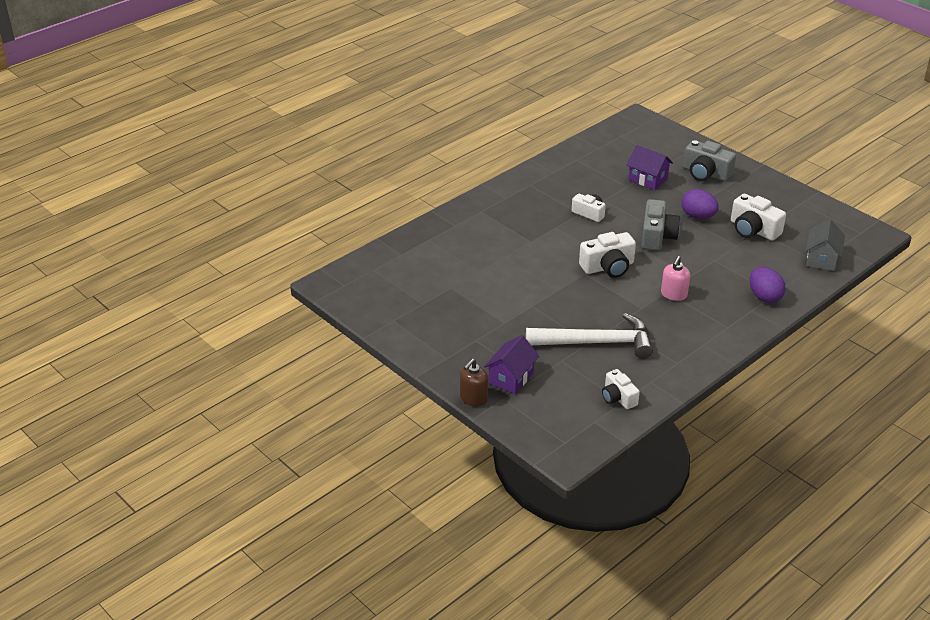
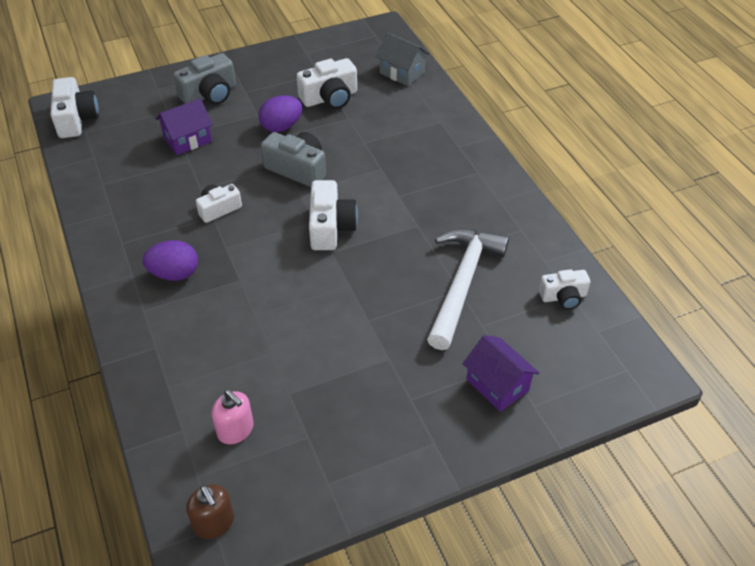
camera: 70 degrees left, 10 degrees up
brown soap dispenser [460,358,488,406] -> brown soap dispenser moved to [186,484,234,539]
pink soap dispenser [661,256,690,301] -> pink soap dispenser moved to [212,390,254,444]
purple egg [750,267,786,303] -> purple egg moved to [143,240,198,281]
none -> white camera [51,77,99,138]

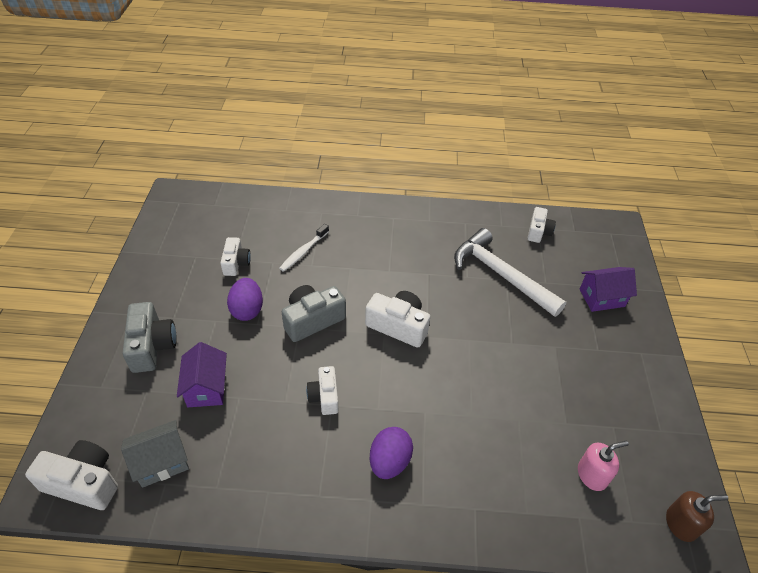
camera: 65 degrees left, 0 degrees up
white camera [297,58,357,109] -> white camera [221,237,251,276], size x0.65
grey house [376,32,430,86] -> grey house moved to [121,420,189,488]
none -> white toothbrush [279,224,329,272]

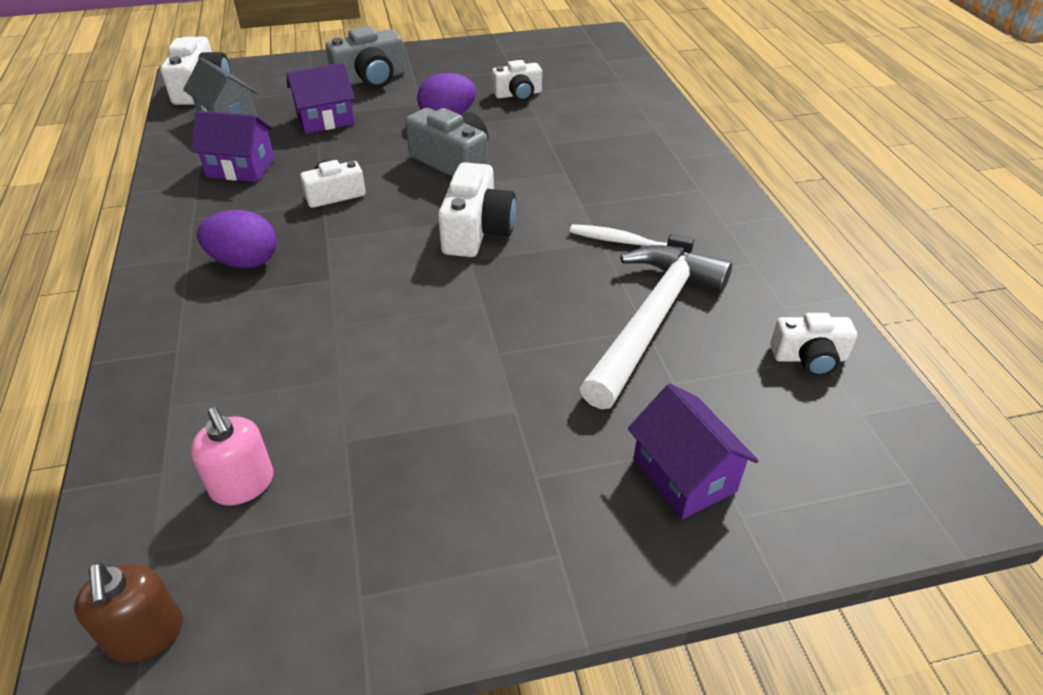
camera: 75 degrees right, 5 degrees down
white toothbrush [279,224,329,272] -> white toothbrush moved to [570,224,694,256]
none -> purple house [191,111,275,182]

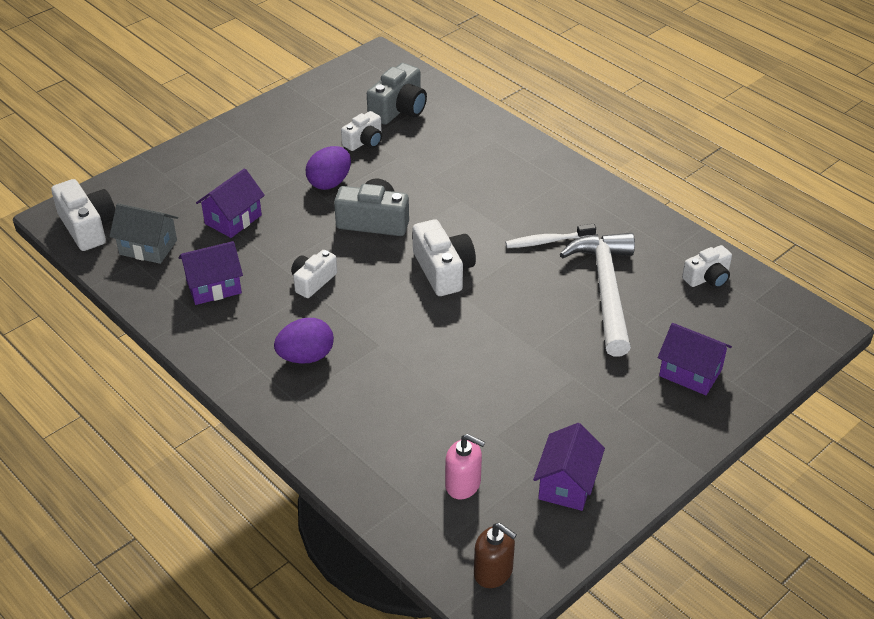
camera: 30 degrees left, 0 degrees up
grey camera [326,26,406,88] -> grey camera moved to [367,63,427,125]
none -> purple house [533,423,605,511]

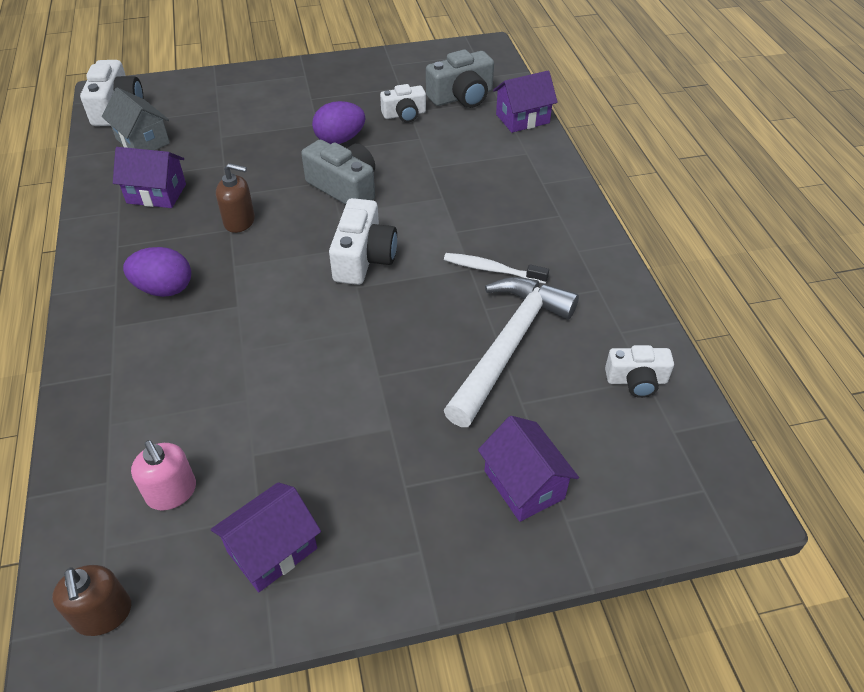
camera: 30 degrees right, 5 degrees up
purple house [196,168,265,238] -> purple house moved to [493,71,558,133]
white camera [291,250,337,298] -> brown soap dispenser [216,163,255,233]

